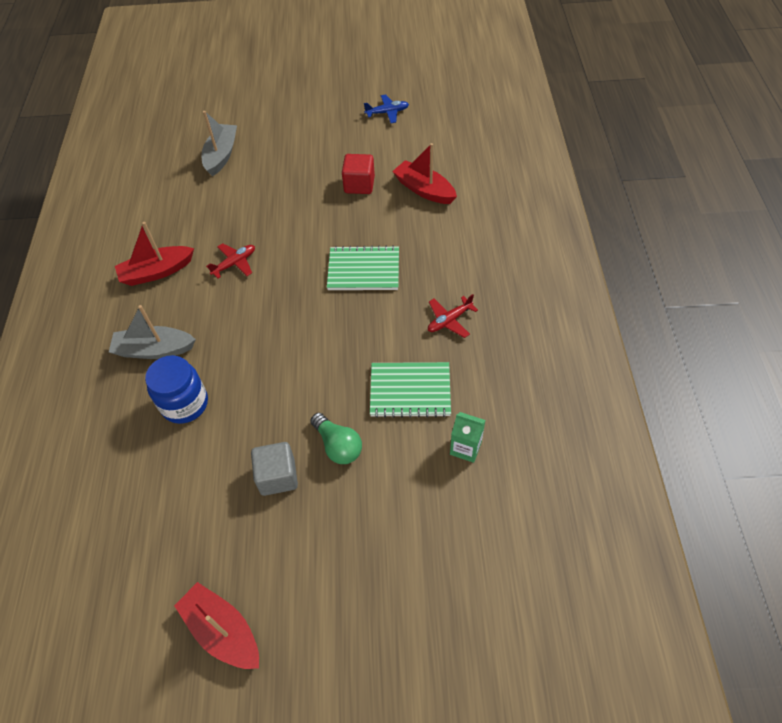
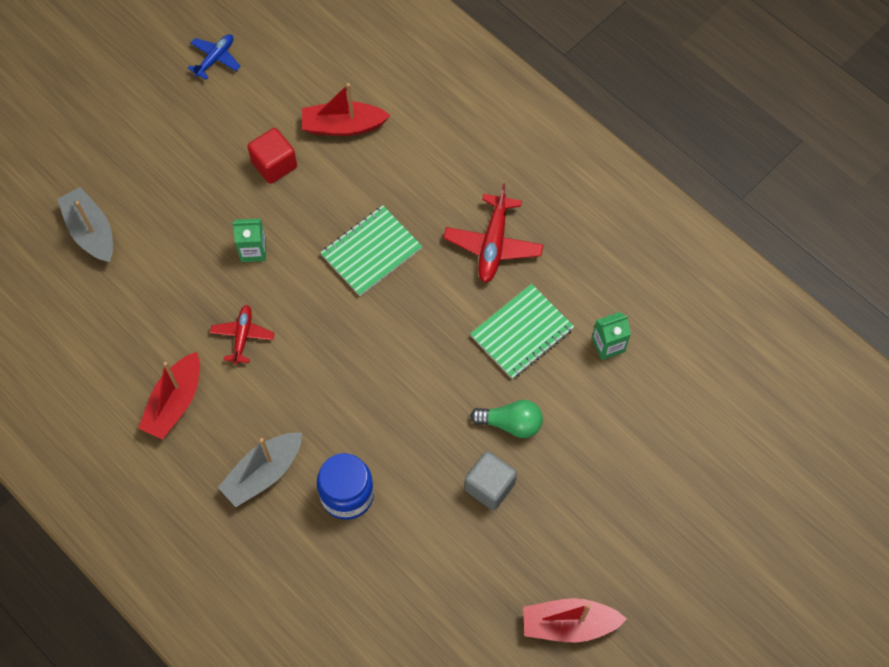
camera: 45 degrees left, 10 degrees up
red plane [428,294,478,338] -> red plane [444,183,543,283], size x1.60
none -> green carton [233,218,266,262]

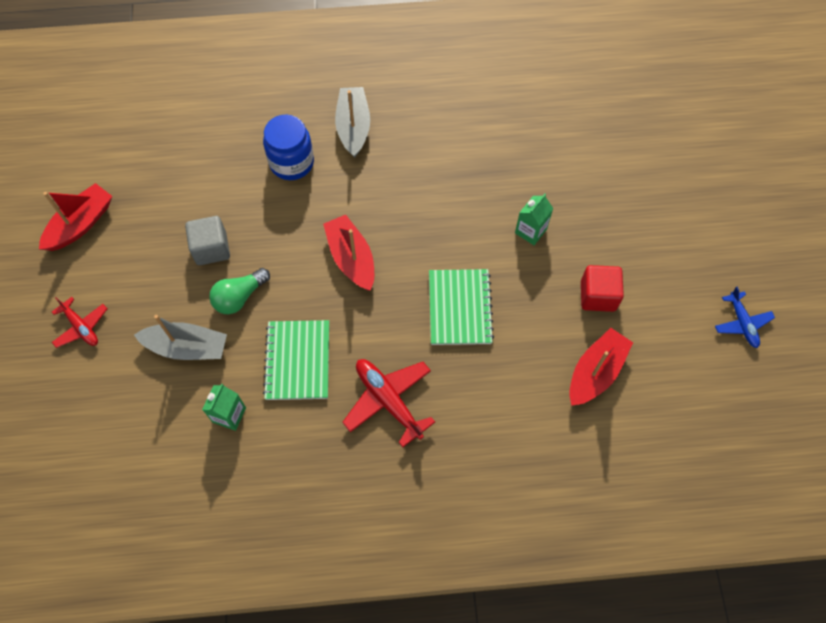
camera: 130 degrees right, 0 degrees up
grey boat [57,187,113,263] -> grey boat moved to [134,315,227,360]
red boat [138,352,200,440] -> red boat moved to [323,215,374,291]
red plane [210,305,274,365] -> red plane moved to [52,297,107,348]

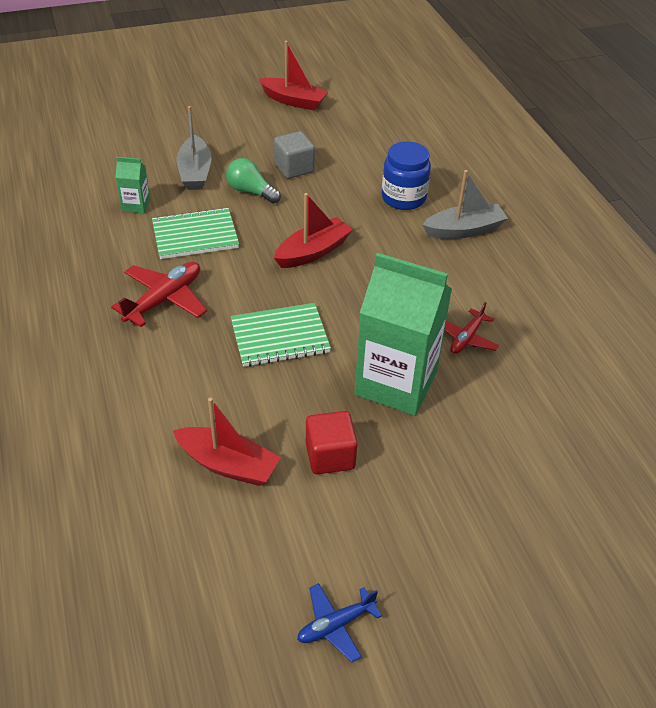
camera: 75 degrees right, 20 degrees down
red plane [52,297,107,348] -> red plane moved to [445,302,499,354]
green carton [515,194,553,245] -> green carton [354,253,452,416], size x2.30

